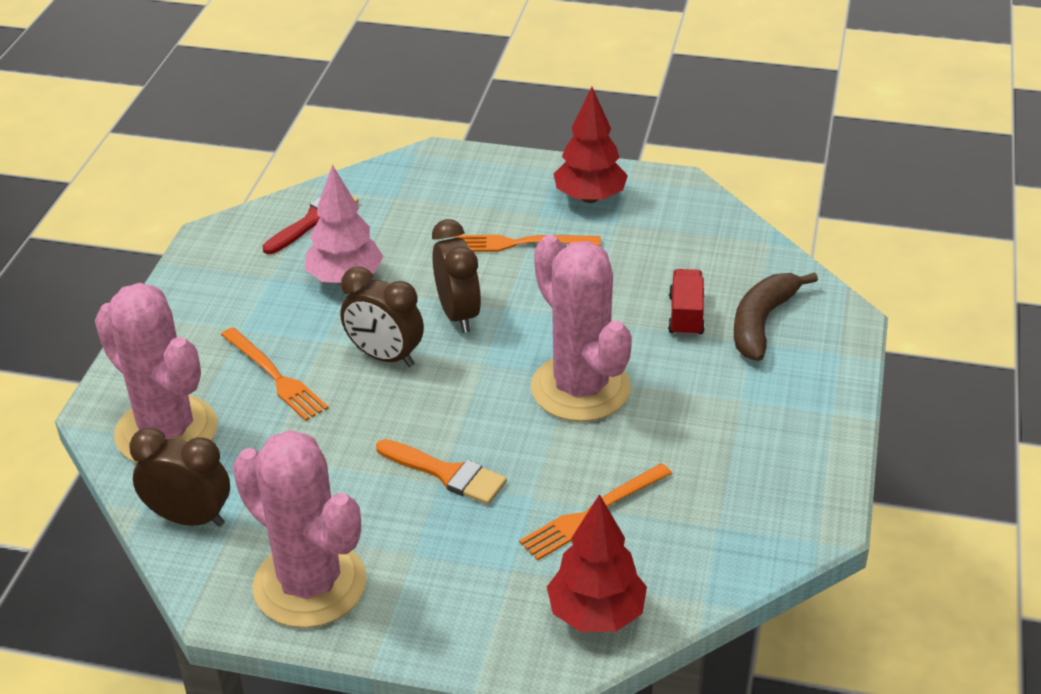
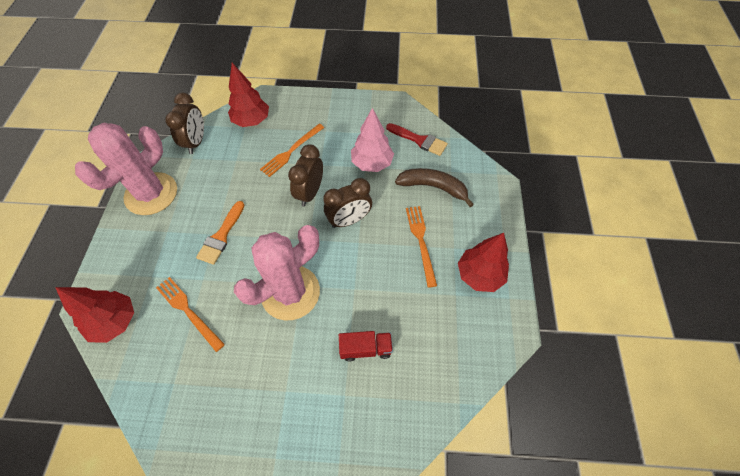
camera: 80 degrees right, 20 degrees up
pink cactus [95,283,217,463] -> red tree [228,63,269,127]
brown banana [734,273,818,361] -> brown banana moved to [395,168,474,207]

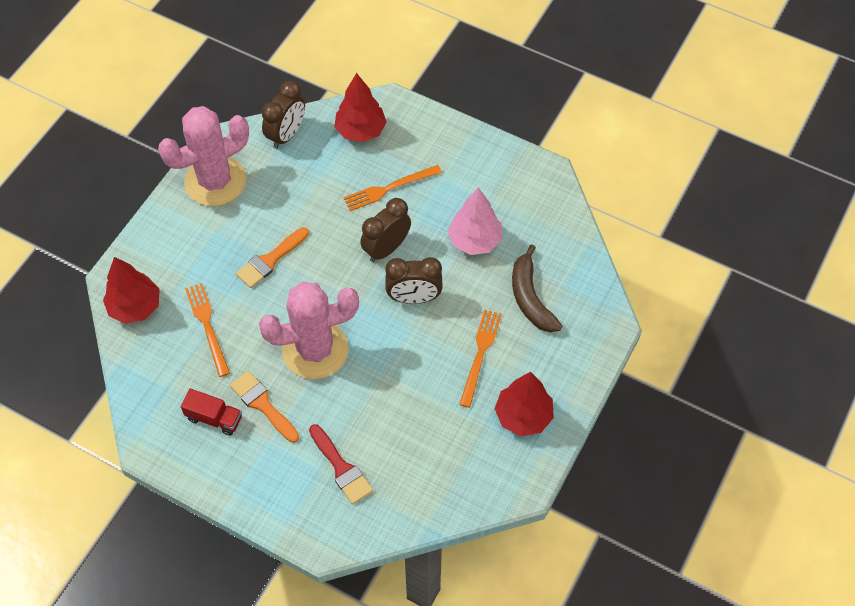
camera: 25 degrees right, 0 degrees up
red truck [339,331,393,362] -> red truck moved to [181,389,242,436]
red brush [386,123,448,156] -> red brush moved to [309,424,373,504]
brown banana [395,168,474,207] -> brown banana turned 150 degrees counterclockwise [512,244,562,332]
none -> orange brush [230,371,299,443]

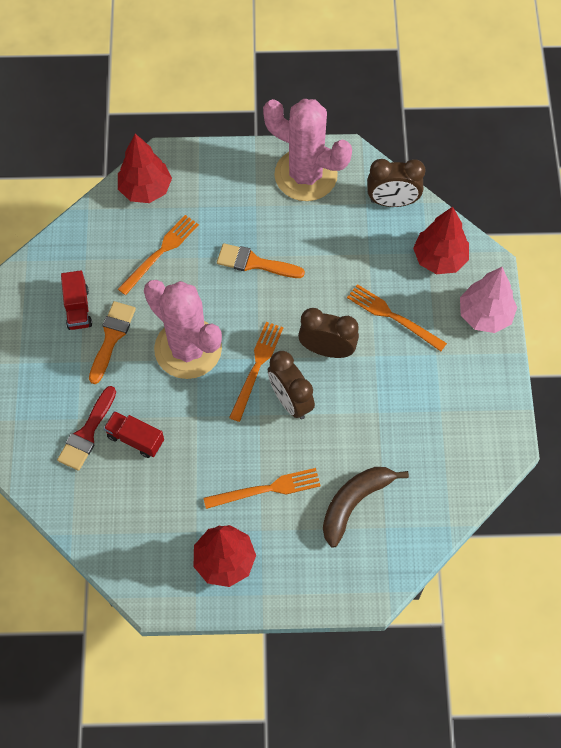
camera: 60 degrees right, 5 degrees up
pink tree [448,187,502,255] -> pink tree moved to [460,267,517,333]
none -> red truck [104,411,164,458]
none -> orange fork [229,322,283,422]

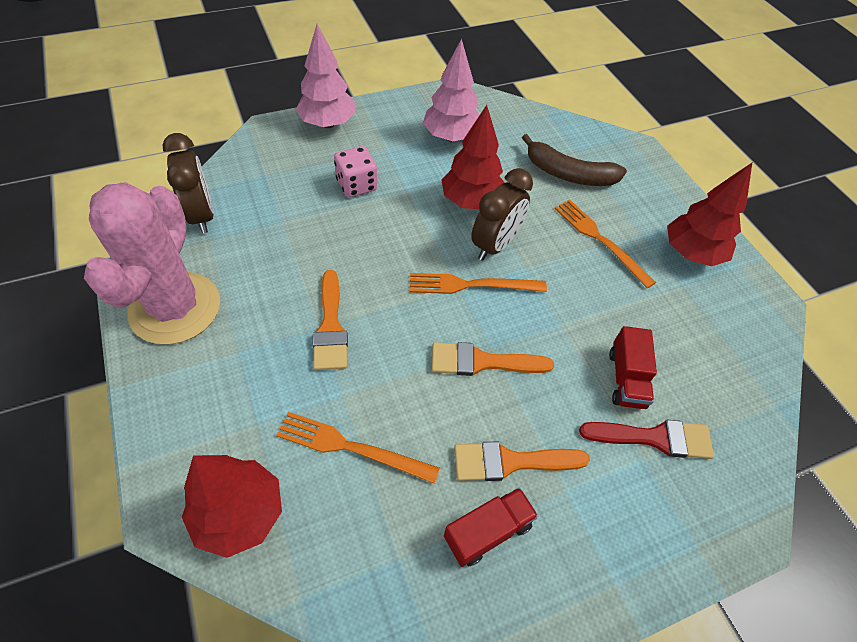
camera: 115 degrees left, 10 degrees down
pink cactus [144,280,222,379] -> orange brush [432,342,554,376]
brown clock [298,308,359,358] -> none
orange fork [347,284,447,351] -> pink dice [334,146,377,198]
red tree [413,207,469,274] -> red tree moved to [441,105,505,209]
none -> pink tree [423,38,479,142]

